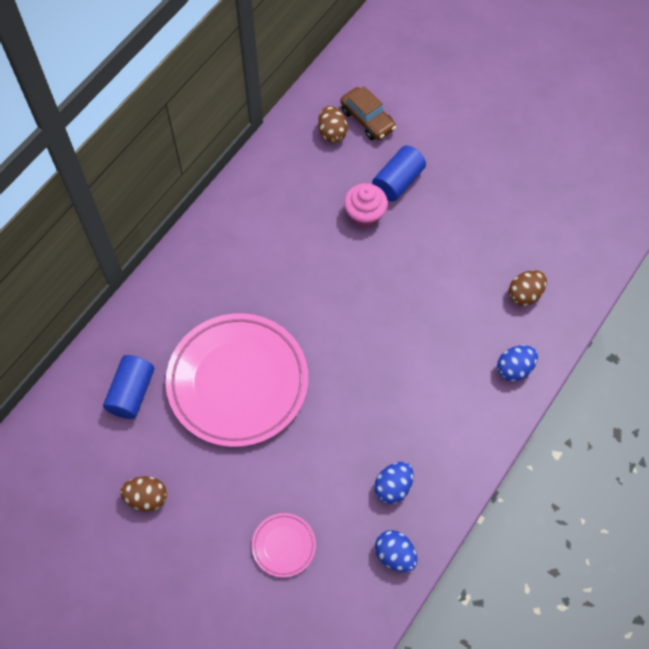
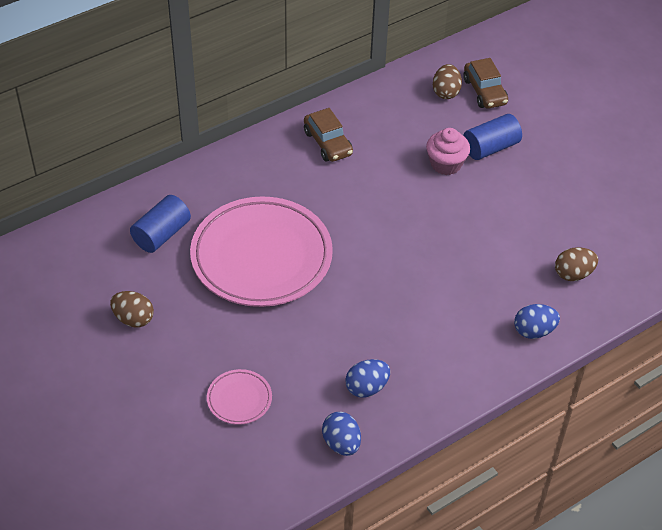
camera: 20 degrees right, 15 degrees down
none -> brown car [304,108,353,162]

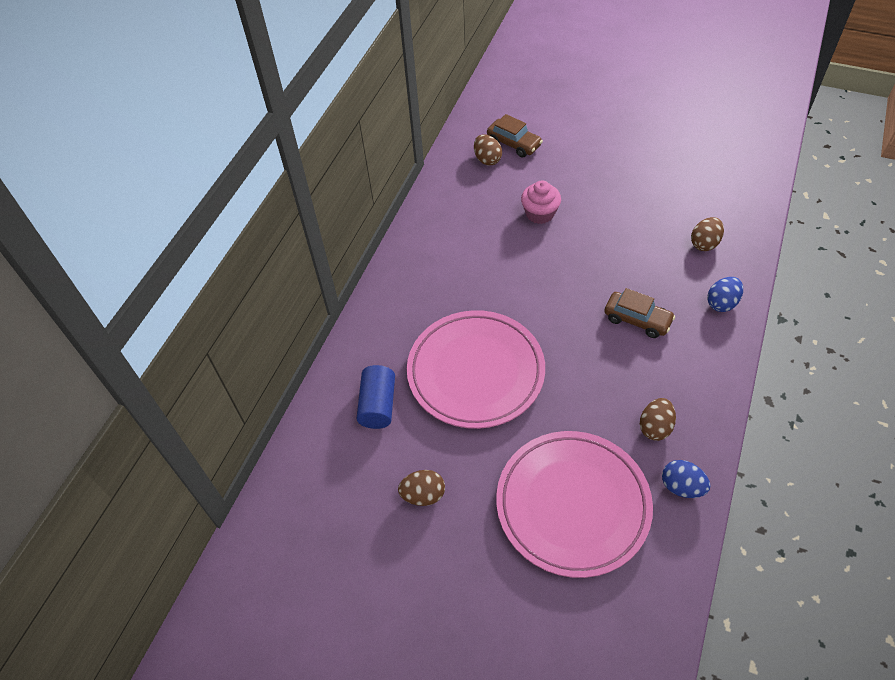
camera: 30 degrees left, 5 degrees up
pink plate [207,369,272,425] -> pink plate [496,431,653,578], size x2.37
brown car [304,108,353,162] -> brown car moved to [605,288,675,338]
blue egg [345,359,390,398] -> brown egg [640,398,676,441]
blue cylinder [463,114,522,160] -> none

